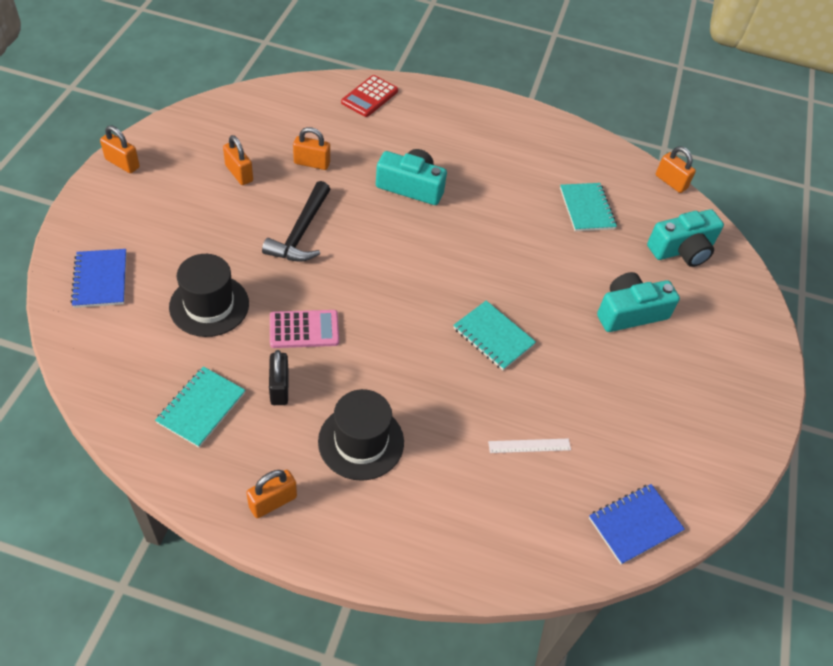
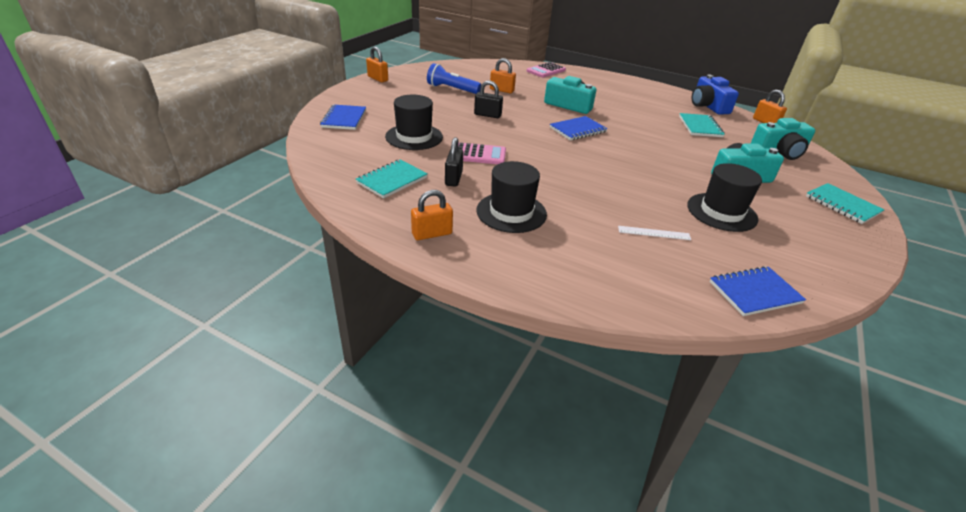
camera: 15 degrees right, 15 degrees down
orange padlock [223,135,253,185] -> blue flashlight [427,63,481,94]
black hammer [262,181,330,262] -> black padlock [474,80,503,118]
red calculator [341,75,398,117] -> pink calculator [527,62,566,78]
turquoise notebook [453,301,536,370] -> turquoise notebook moved to [806,183,884,224]
none -> blue notebook [550,116,608,141]
none -> black hat [687,163,762,232]
none -> blue camera [692,75,739,115]

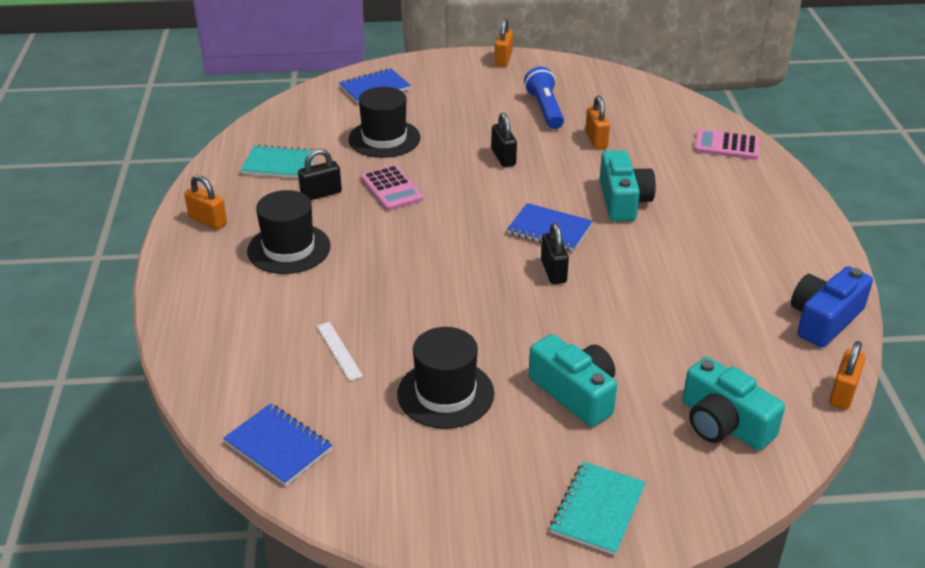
camera: 60 degrees right, 0 degrees up
turquoise notebook [679,113,725,137] -> none
none -> black padlock [541,223,569,284]

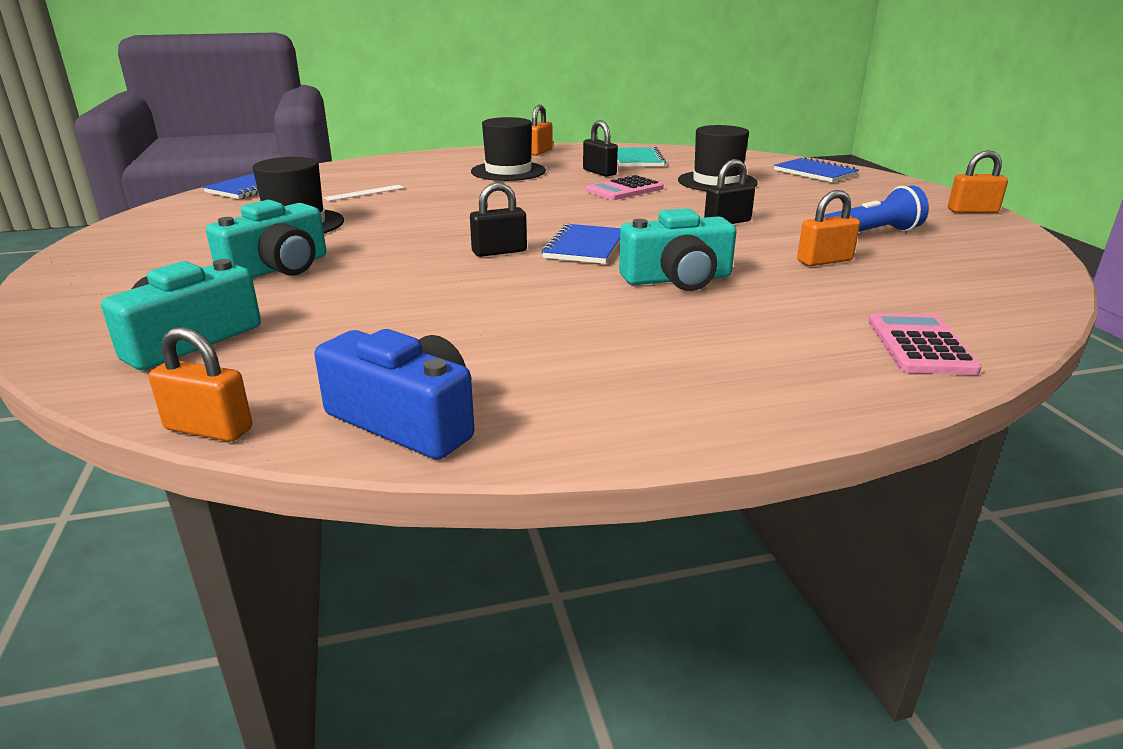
camera: 80 degrees right, 10 degrees down
turquoise notebook [550,461,646,555] -> none

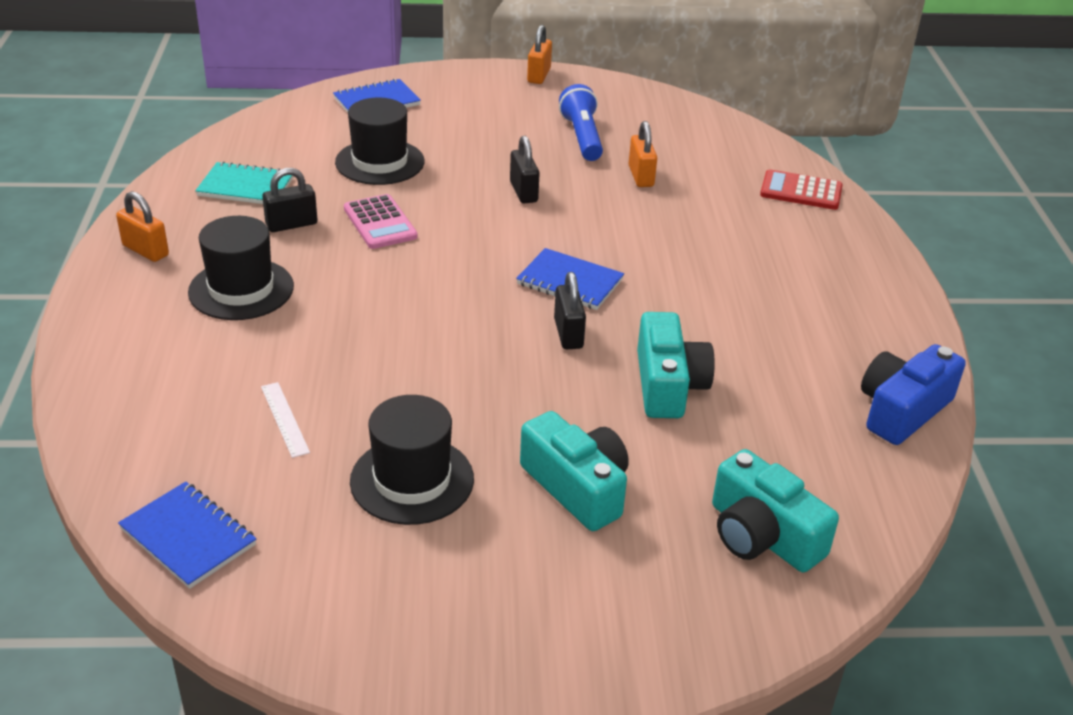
camera: 80 degrees left, 10 degrees up
orange padlock [149,327,252,442] -> none
turquoise camera [619,208,736,291] -> turquoise camera moved to [637,312,715,418]
pink calculator [868,313,982,375] -> red calculator [760,169,843,210]

